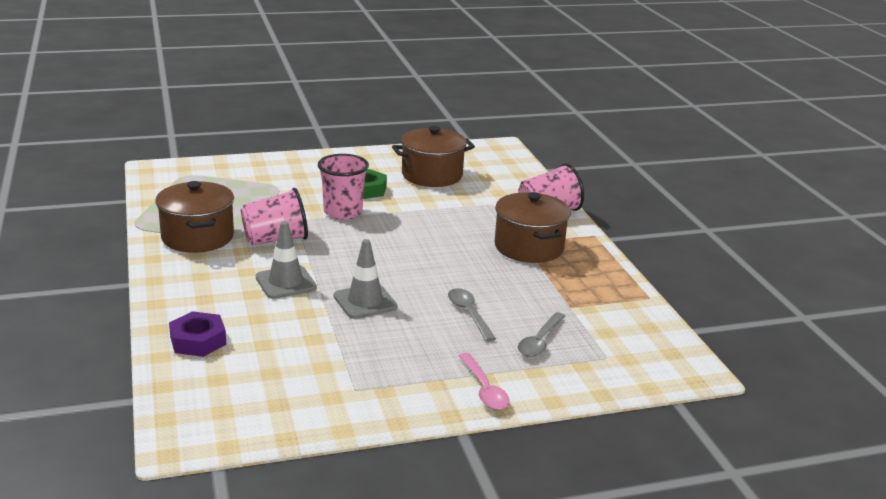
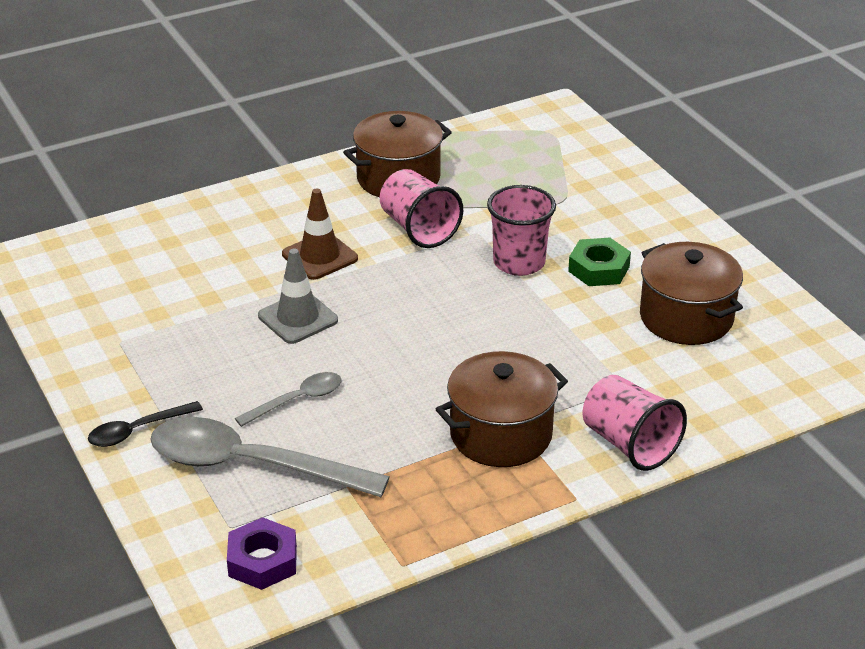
camera: 80 degrees right, 10 degrees up
purple nut [169,311,226,357] -> purple nut moved to [227,517,297,590]
grey traffic cone [256,221,317,299] -> brown traffic cone [282,189,358,280]
pink spoon [459,353,510,410] -> black spoon [88,401,203,447]
grey spoon [518,312,565,357] -> grey spoon [150,417,390,497], size x2.01

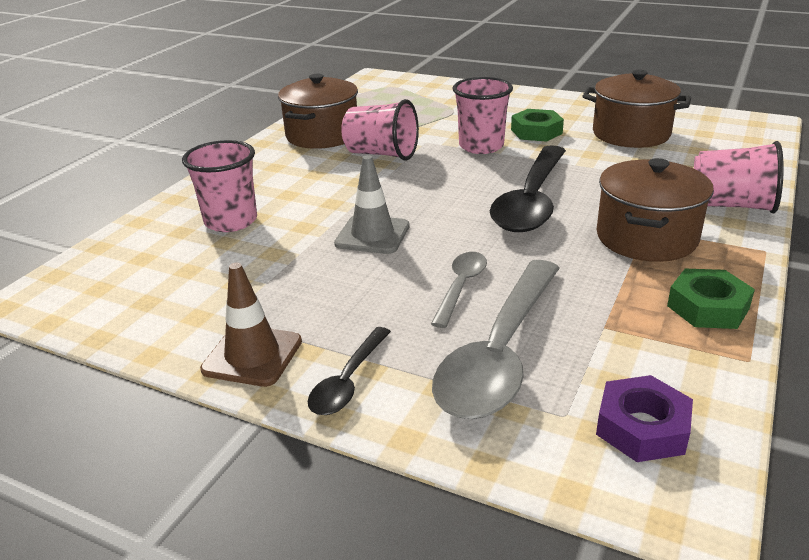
camera: 35 degrees left, 5 degrees down
grey spoon [150,417,390,497] -> grey spoon turned 45 degrees counterclockwise [432,260,560,419]
brown traffic cone [282,189,358,280] -> brown traffic cone moved to [200,262,302,387]
none -> pink cup [182,140,257,232]
none -> black spoon [490,145,566,232]
none -> green nut [667,269,755,329]

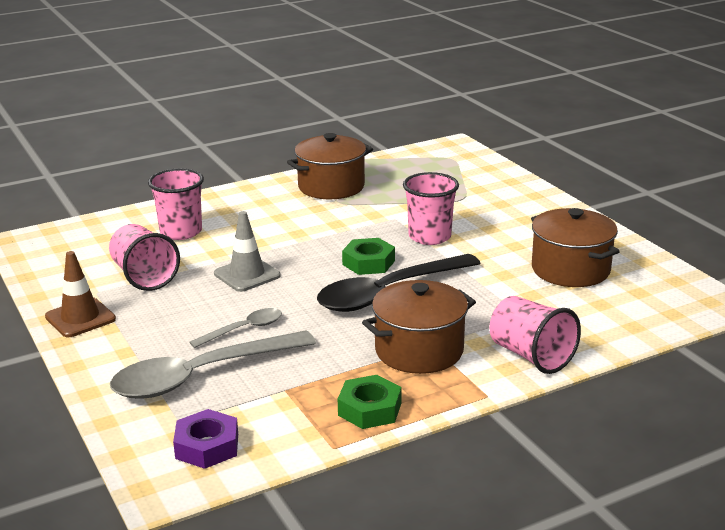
camera: 35 degrees right, 5 degrees down
black spoon [308,327,391,415] -> none
pink cup [341,99,419,161] -> pink cup moved to [109,224,180,291]
green nut [511,109,564,142] -> green nut moved to [342,238,395,275]

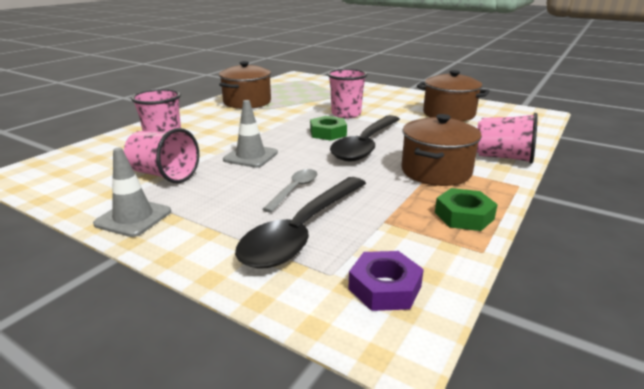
camera: 30 degrees left, 0 degrees up
brown traffic cone [45,251,116,337] -> grey traffic cone [93,148,171,237]
grey spoon [110,330,316,399] -> black spoon [235,177,366,269]

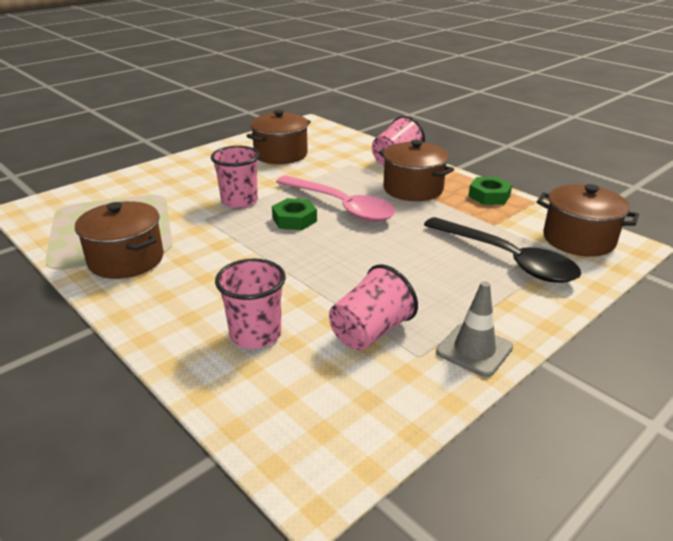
camera: 75 degrees left, 5 degrees up
grey traffic cone [223,100,278,168] -> none
grey spoon [262,169,317,213] -> none
black spoon [330,115,400,162] -> pink spoon [276,176,396,222]
purple nut [348,251,424,311] -> brown pot [537,184,639,257]

